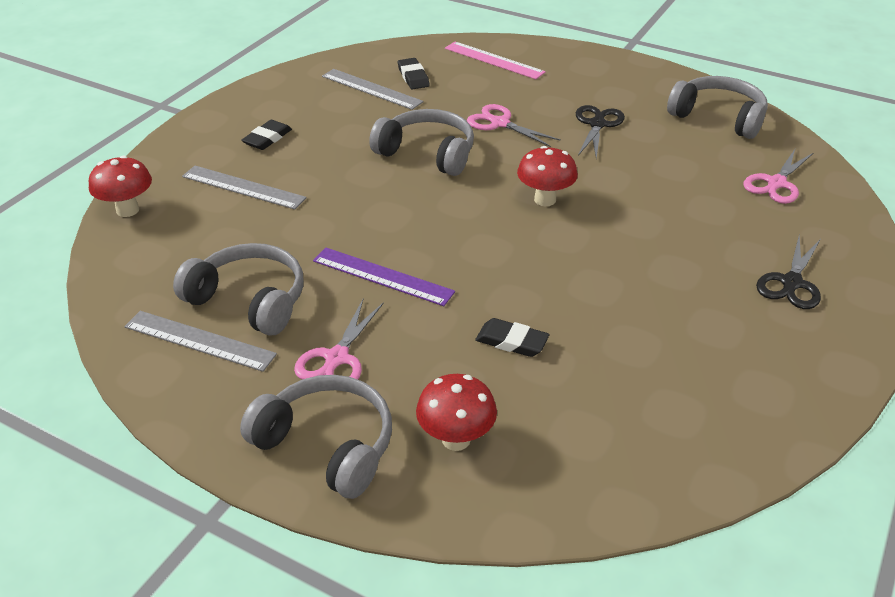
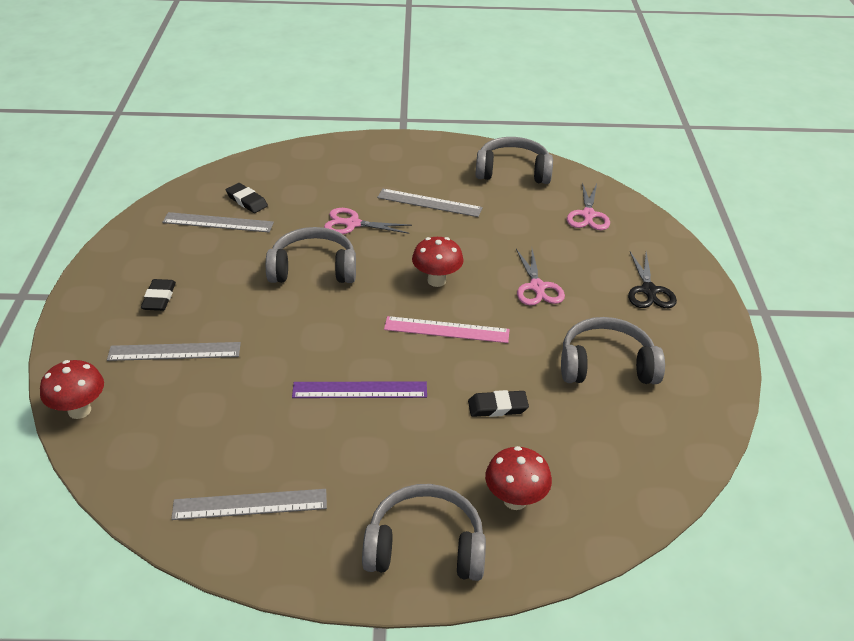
camera: 30 degrees left, 0 degrees up
grey headphones [173,243,304,336] -> grey headphones moved to [561,317,665,384]
pink scissors [294,300,384,380] -> pink scissors moved to [516,249,565,306]
pink ruler [445,42,546,79] -> pink ruler moved to [384,316,510,343]
black scissors [576,105,625,158] -> grey ruler [377,189,483,217]

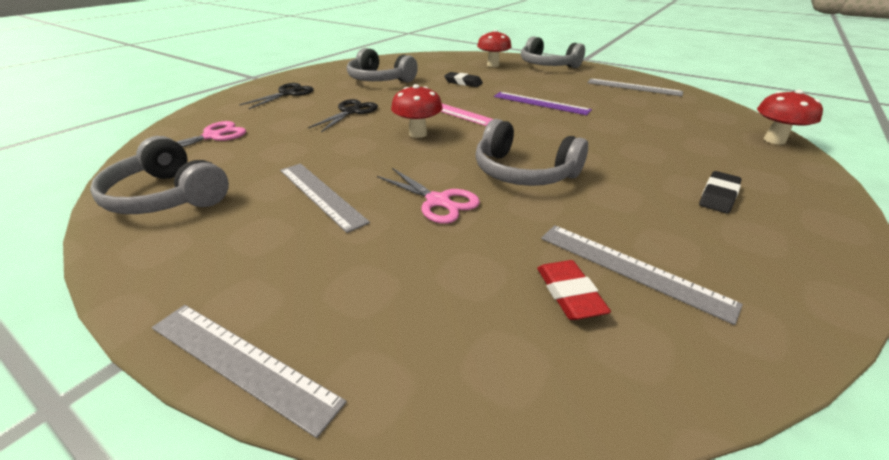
camera: 145 degrees left, 5 degrees down
grey ruler [107,342,241,361] -> grey ruler moved to [152,305,347,438]
black eraser [226,183,268,213] -> red eraser [537,260,611,320]
pink scissors [516,249,565,306] -> black scissors [308,99,378,132]

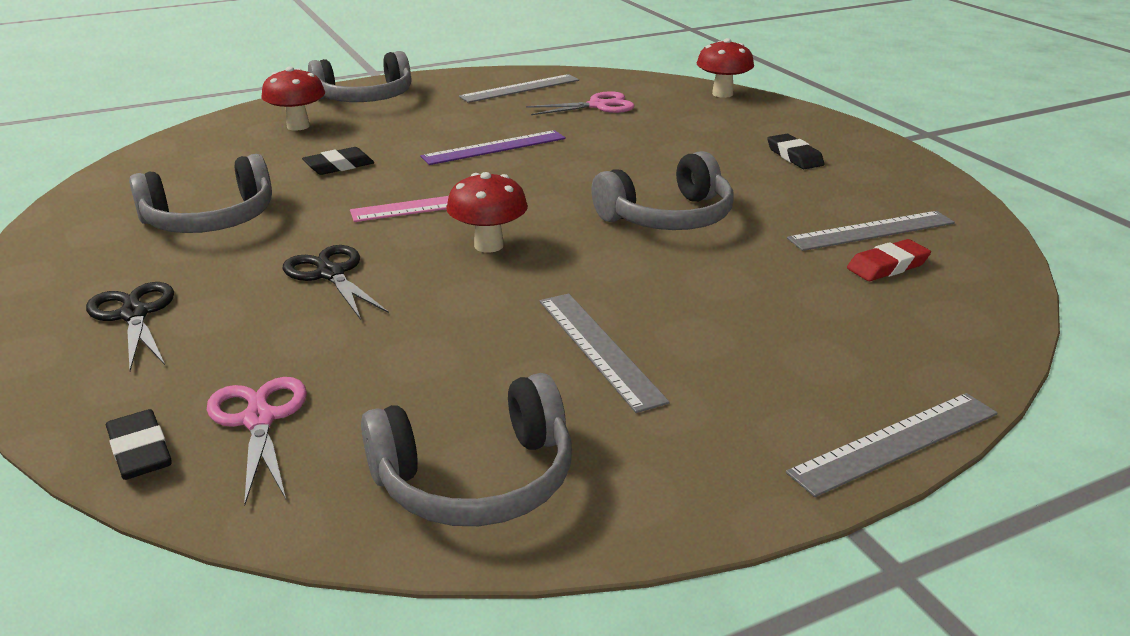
camera: 60 degrees left, 5 degrees down
grey ruler [280,164,370,233] -> grey ruler turned 75 degrees clockwise [540,293,670,413]
pink scissors [377,168,480,224] -> pink scissors moved to [526,91,635,115]
red eraser [537,260,611,320] -> red eraser turned 45 degrees counterclockwise [847,239,931,281]
none -> black eraser [106,409,172,480]

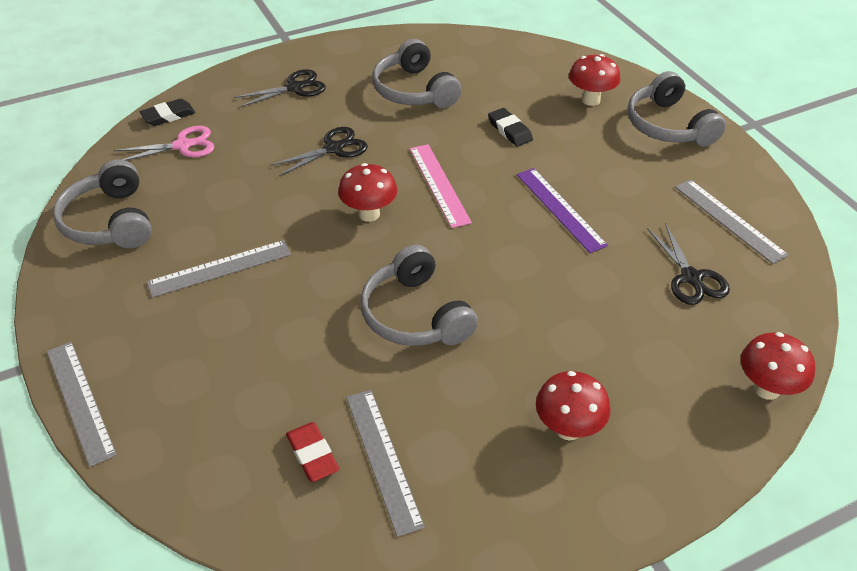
camera: 90 degrees right, 15 degrees up
pink scissors [526,91,635,115] -> black scissors [647,223,730,305]
black eraser [767,134,824,169] -> red mushroom [536,371,611,440]

